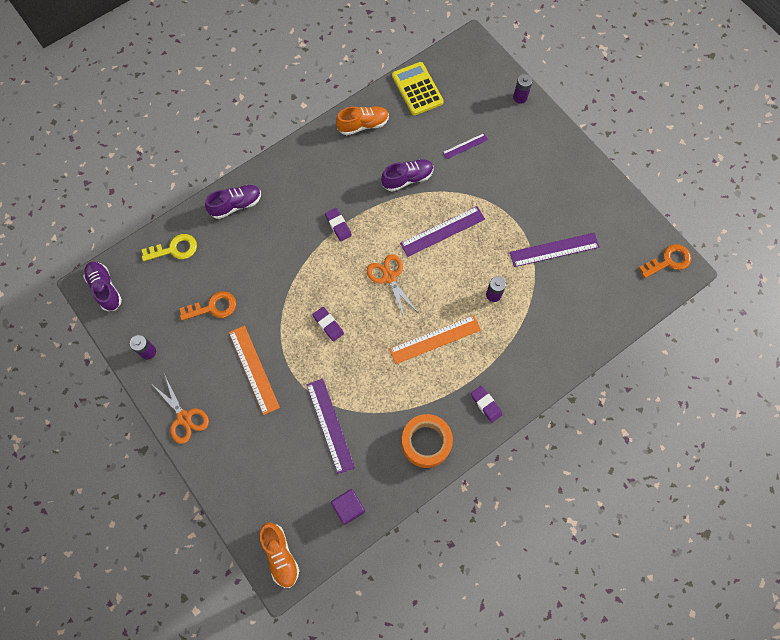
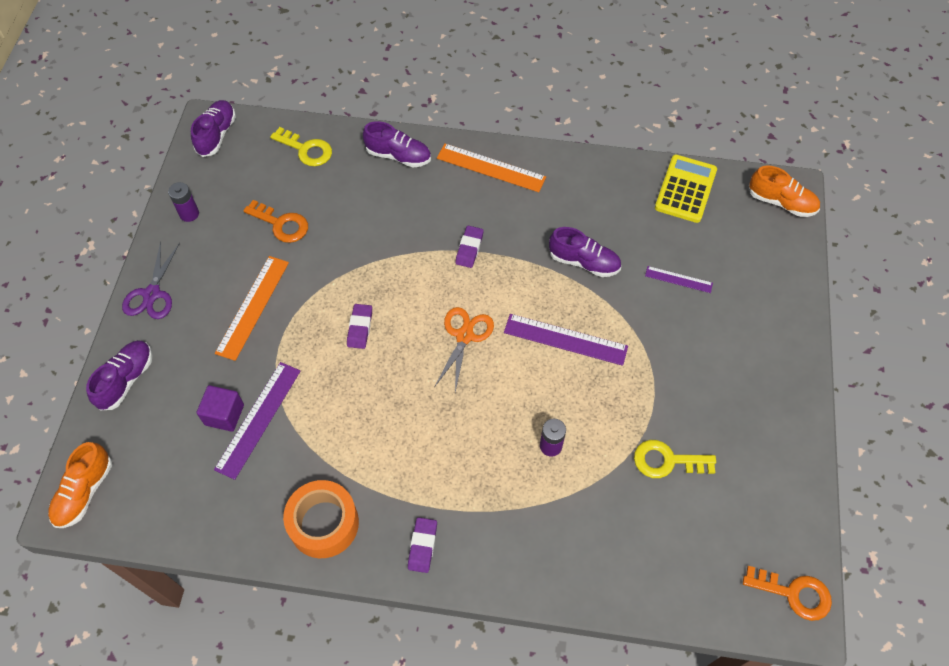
camera: 45 degrees right, 10 degrees down
orange scissors [153,375,209,444] -> purple scissors [122,241,180,319]
purple cube [331,489,365,525] -> purple cube moved to [197,385,244,432]
orange shoe [336,106,389,135] -> orange shoe moved to [749,165,820,217]
orange ruler [389,315,481,364] -> orange ruler moved to [437,144,546,192]
purple ruler [510,233,600,267] -> yellow key [634,440,716,478]
purple battery [513,74,532,104] -> none
none -> purple shoe [86,340,152,410]

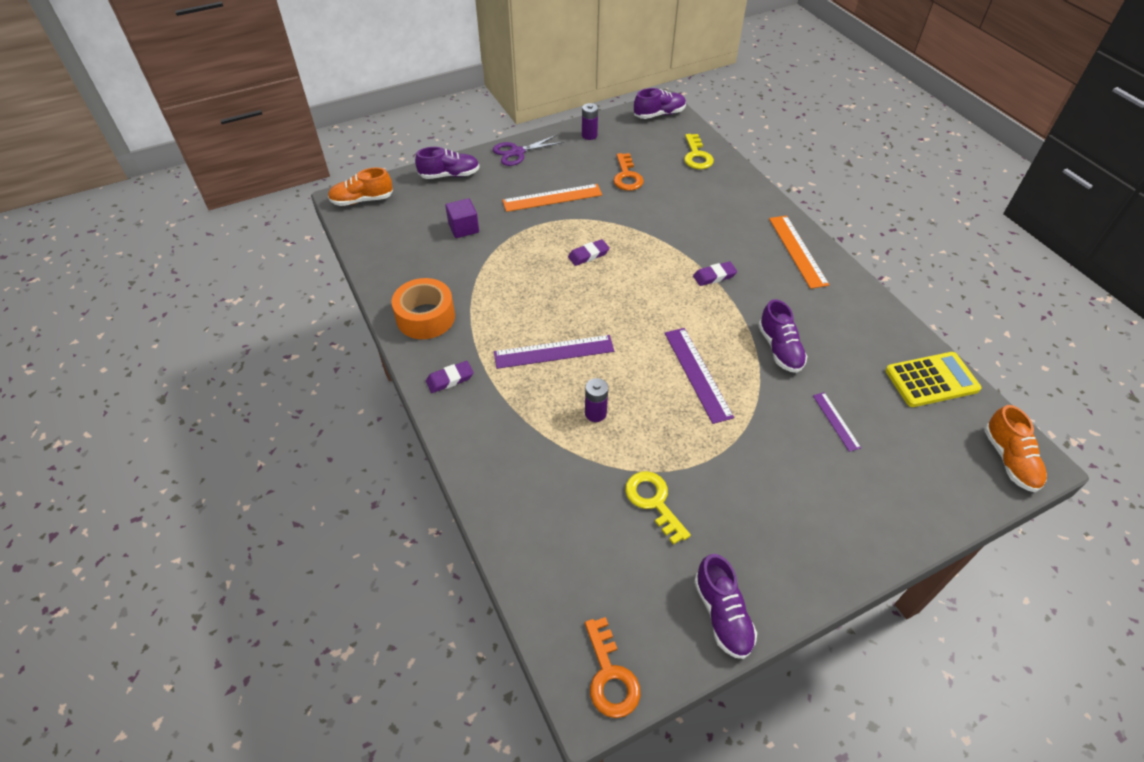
camera: 55 degrees right, 10 degrees down
purple ruler [214,362,301,480] -> purple ruler moved to [494,335,614,369]
purple shoe [363,121,431,168] -> purple shoe moved to [694,554,757,659]
orange scissors [435,307,494,392] -> none

